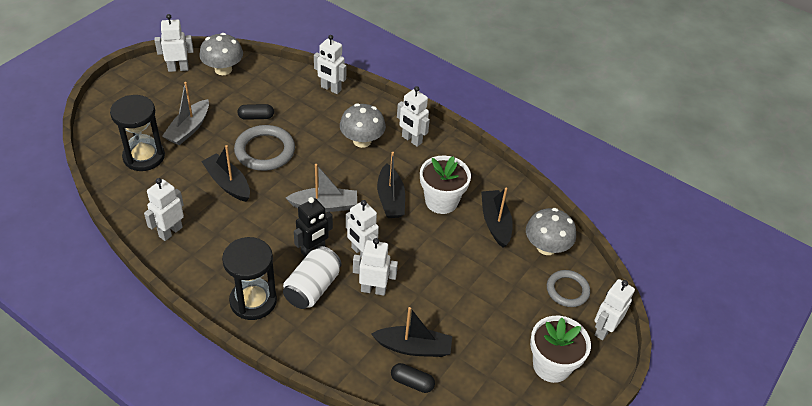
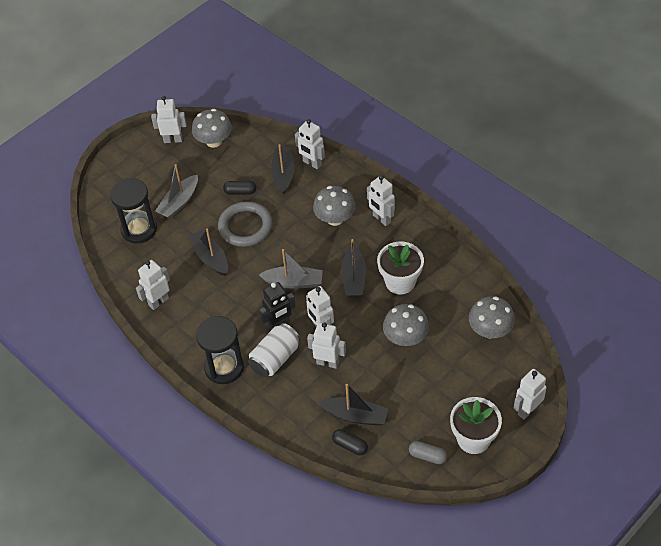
camera: 15 degrees right, 5 degrees up
black boat [481,188,513,248] -> black boat moved to [271,144,294,195]
grey ring [547,270,590,307] -> none
none -> grey mushroom [383,304,429,346]
none -> grey capsule [409,441,447,464]

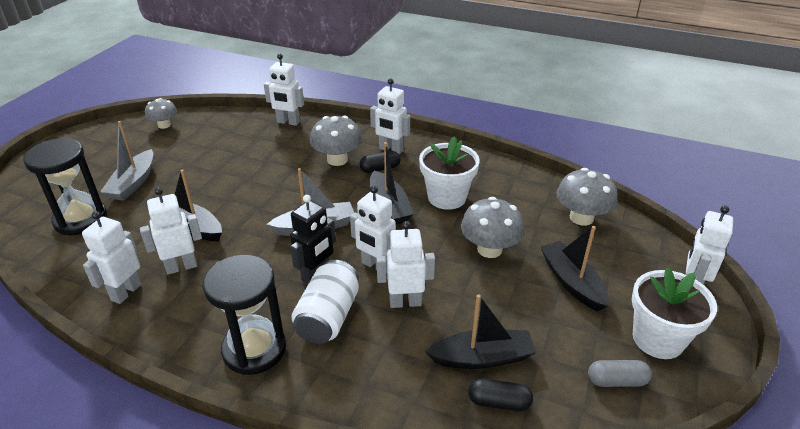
camera: 25 degrees left, 15 degrees down
white robot [151,96,187,143] -> white robot moved to [140,187,202,275]
grey mushroom [192,109,232,148] -> grey mushroom [145,98,177,129], size x0.65
grey ring [218,201,273,247] -> none
black capsule [223,181,256,195] -> black capsule moved to [359,151,401,173]
black boat [271,144,294,195] -> black boat moved to [541,226,609,311]

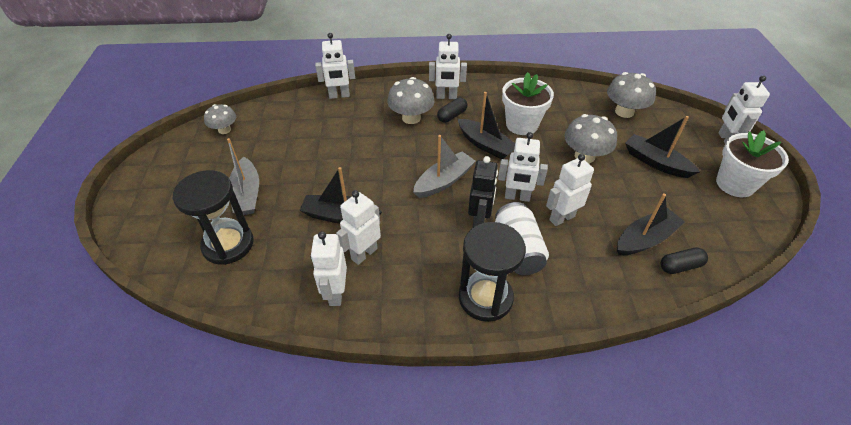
camera: 25 degrees left, 10 degrees up
grey capsule [588,360,652,387] -> none

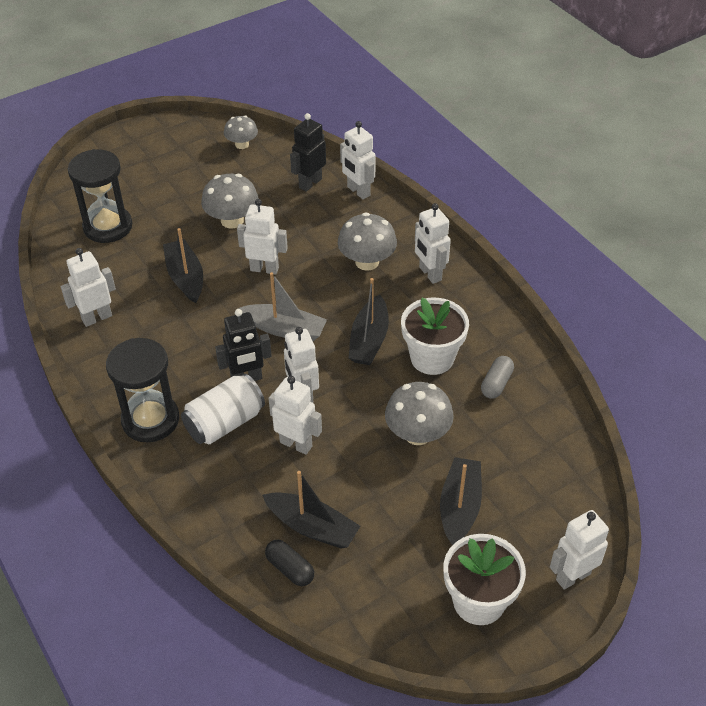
camera: 60 degrees right, 0 degrees up
grey boat [227,138,259,215] -> none
white robot [336,190,381,265] -> white robot moved to [237,199,288,275]
black capsule [437,98,467,123] -> none
grey mushroom [607,72,656,118] -> grey mushroom moved to [201,174,259,228]
none -> black robot [290,113,326,192]
none -> grey capsule [481,356,514,398]

